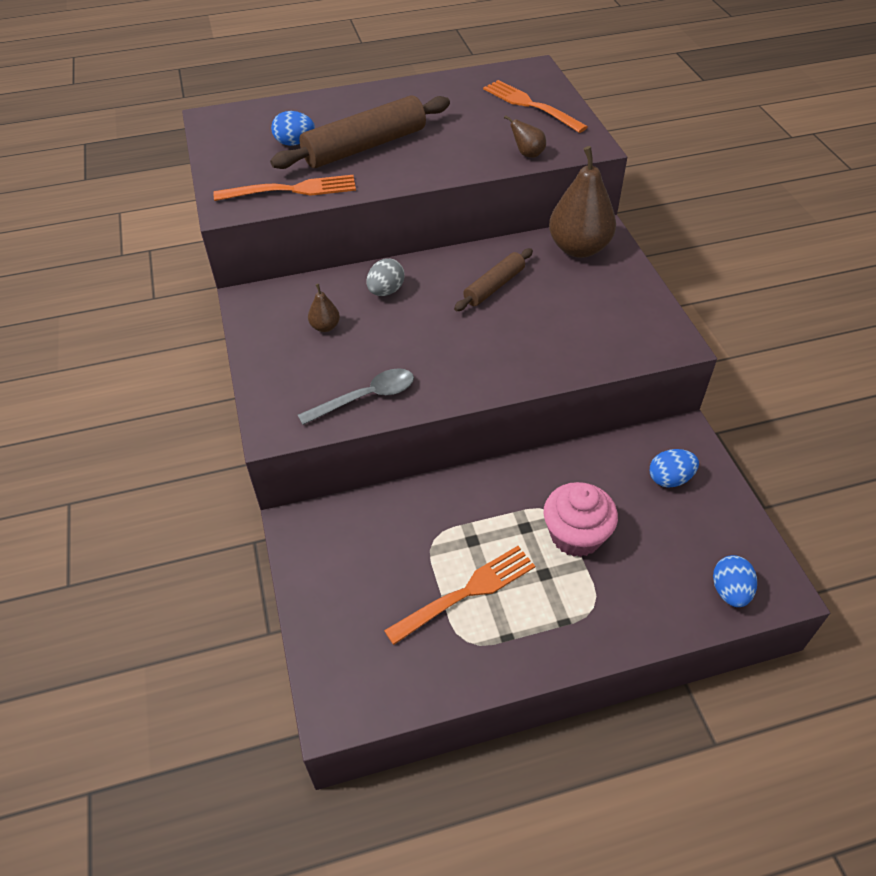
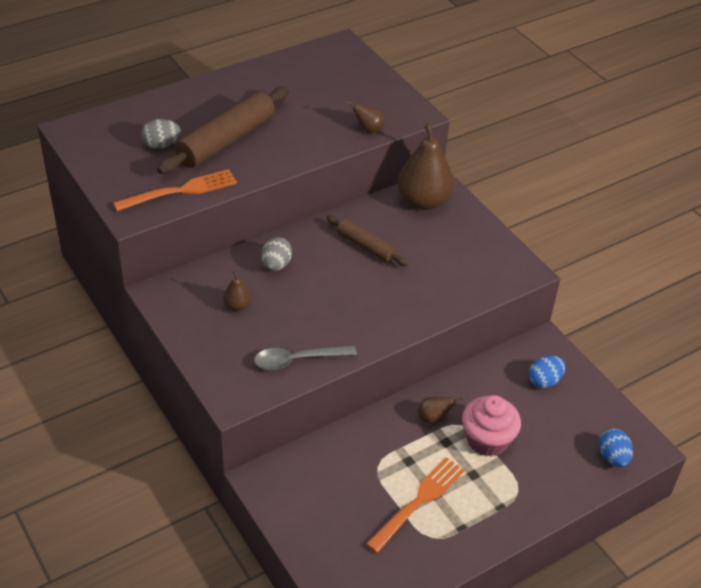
camera: 20 degrees left, 5 degrees down
blue egg [271,111,315,146] -> grey egg [141,119,181,149]
grey spoon [298,368,414,425] -> grey spoon turned 150 degrees counterclockwise [254,345,357,370]
brown rolling pin [454,248,533,311] -> brown rolling pin turned 75 degrees counterclockwise [326,216,408,266]
orange fork [483,80,588,133] -> none
none -> brown pear [418,397,463,424]

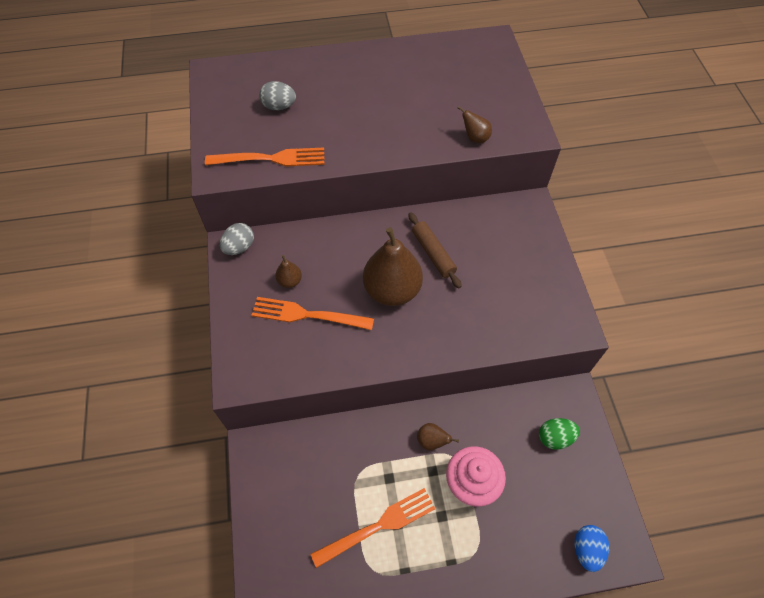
camera: 25 degrees right, 15 degrees up
brown rolling pin [157,87,289,174] -> none
grey spoon [254,345,357,370] -> none
grey egg [261,237,292,271] -> grey egg moved to [220,223,254,255]
brown pear [397,123,454,210] -> brown pear moved to [363,227,423,306]
blue egg [528,356,566,388] -> green egg [539,418,580,449]
none -> orange fork [251,297,374,330]

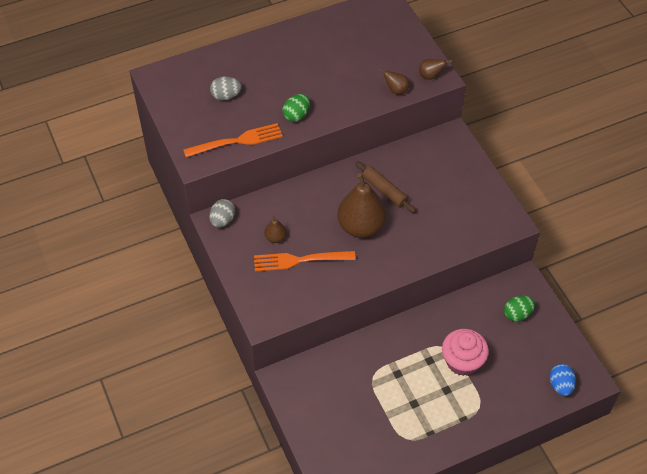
camera: 15 degrees left, 5 degrees down
orange fork [311,488,435,568] -> none
brown pear [417,423,459,450] -> brown pear moved to [419,59,452,80]
none -> green egg [282,94,310,122]

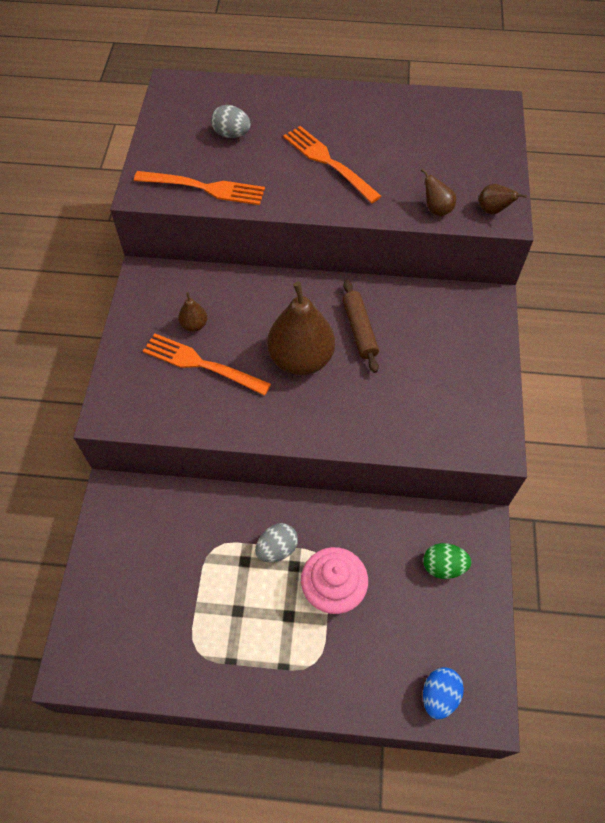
camera: 30 degrees right, 5 degrees up
grey egg [209,199,235,228] -> grey egg moved to [255,523,298,562]
green egg [282,94,310,122] -> none
none -> orange fork [283,126,381,203]

